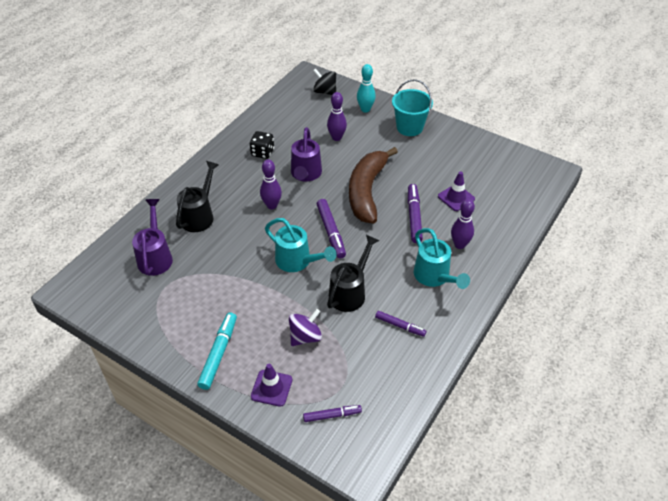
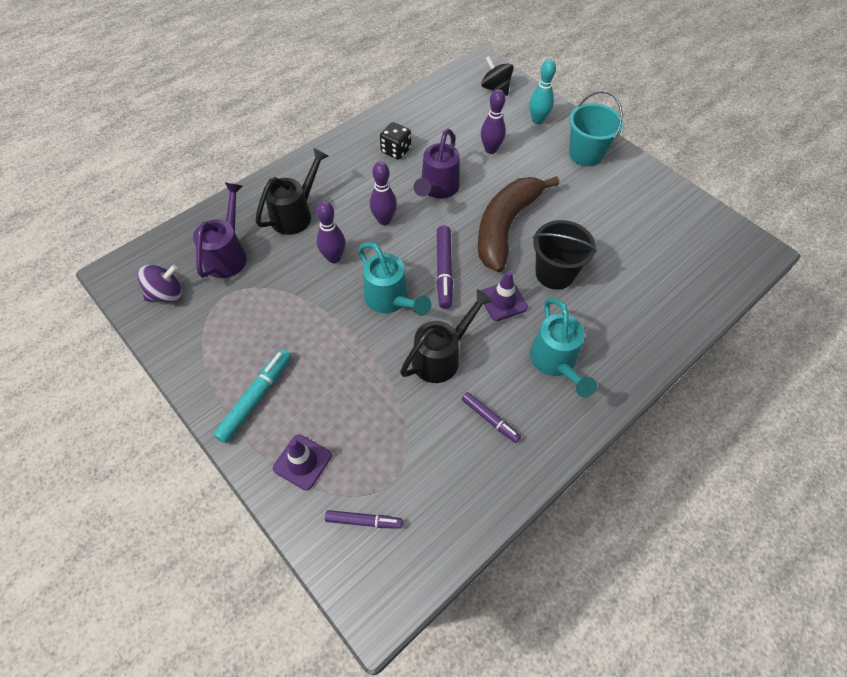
camera: 15 degrees right, 10 degrees up
purple spinning top [289,309,322,346] -> purple spinning top moved to [137,265,182,302]
purple marker [408,184,423,243] -> black bucket [533,220,597,290]
purple traffic cone [438,172,475,211] -> purple traffic cone moved to [481,271,528,321]
purple bowling pin [451,199,475,249] -> purple bowling pin moved to [316,201,345,263]

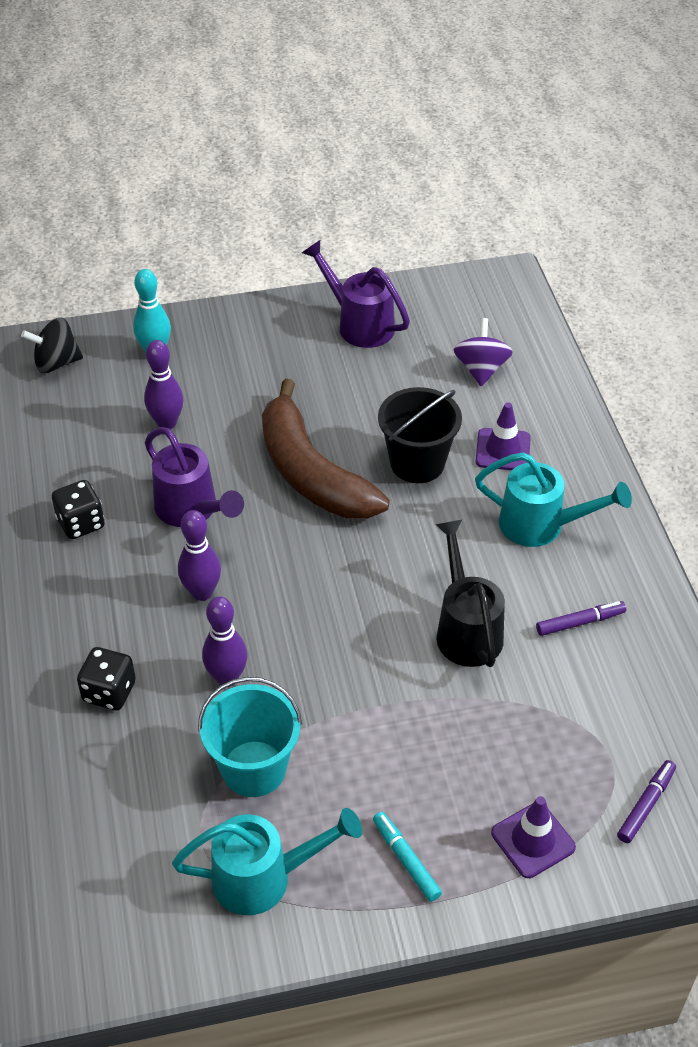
camera: 60 degrees left, 10 degrees down
purple spinning top [137,265,182,302] -> purple spinning top moved to [453,318,513,386]
purple watering can [193,182,247,278] -> purple watering can moved to [302,240,410,348]
turquoise marker [213,349,291,443] -> turquoise marker [373,812,442,902], size x0.63
black watering can [256,148,328,235] -> black dice [77,647,136,710]
turquoise watering can [358,242,432,316] -> turquoise watering can moved to [172,808,362,915]
purple marker [437,225,453,309] -> none
purple traffic cone [481,271,528,321] -> purple traffic cone moved to [476,402,531,470]
turquoise bucket [569,91,623,166] -> turquoise bucket moved to [198,677,302,797]

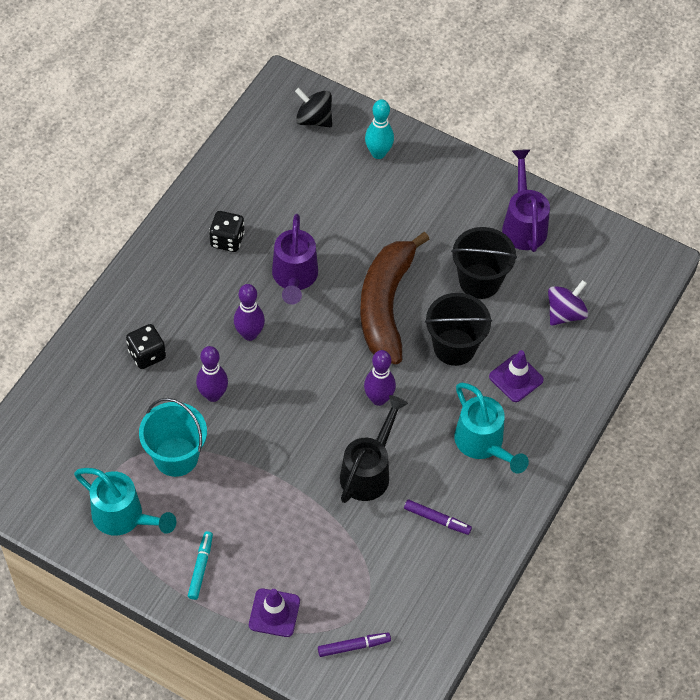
camera: 40 degrees right, 10 degrees up
purple bowling pin [144,340,184,429] -> purple bowling pin moved to [364,350,396,406]
none -> black bucket [451,227,517,299]

